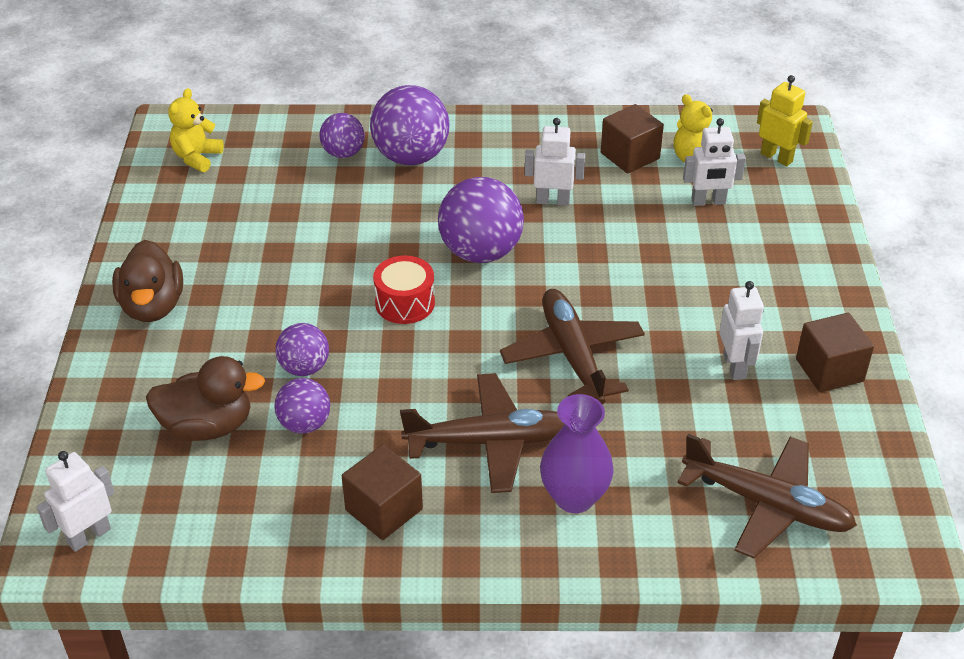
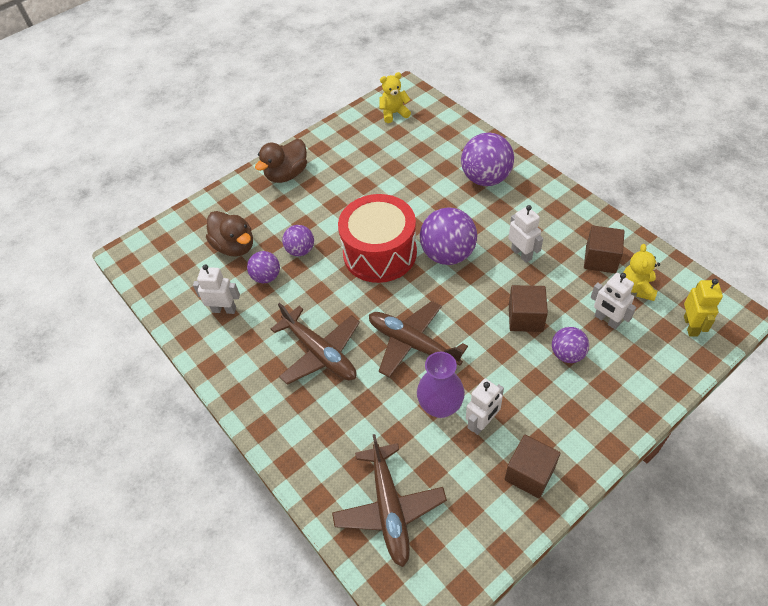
camera: 55 degrees right, 10 degrees up
white robot [37,451,115,552] -> white robot moved to [193,264,240,314]
purple ball [319,113,365,158] -> purple ball moved to [552,327,589,363]
brown cube [342,445,423,540] -> brown cube moved to [509,285,548,332]
red drum [373,256,435,324] -> red drum [338,194,417,283], size x1.98
brown plane [500,289,645,404] -> brown plane turned 90 degrees counterclockwise [369,301,468,377]
purple vase [540,394,614,513] -> purple vase moved to [417,352,465,418]

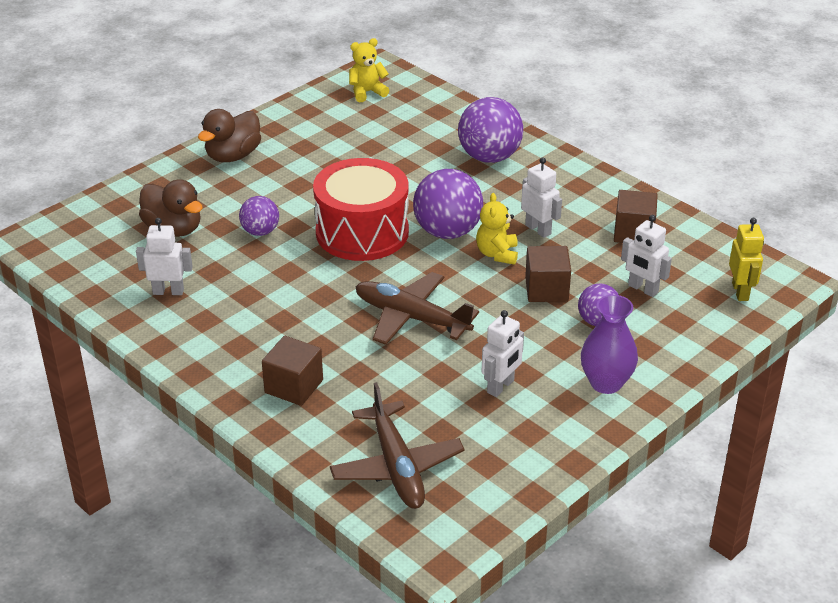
camera: 10 degrees left, 15 degrees down
purple ball [247,251,280,283] -> none
brown plane [271,303,360,385] -> none
purple vase [417,352,465,418] -> purple vase moved to [581,295,638,394]
brown cube [505,435,560,499] -> brown cube moved to [262,336,323,406]
yellow teddy bear [623,244,660,301] -> yellow teddy bear moved to [476,193,518,265]

